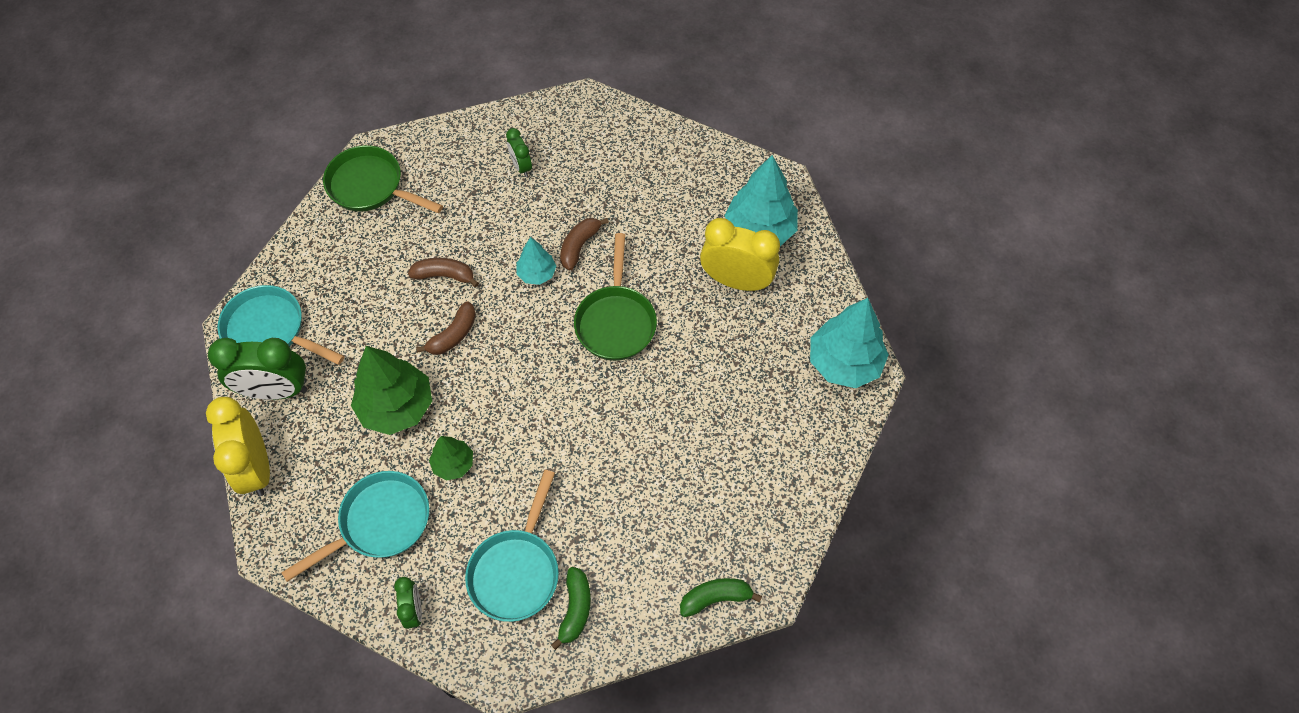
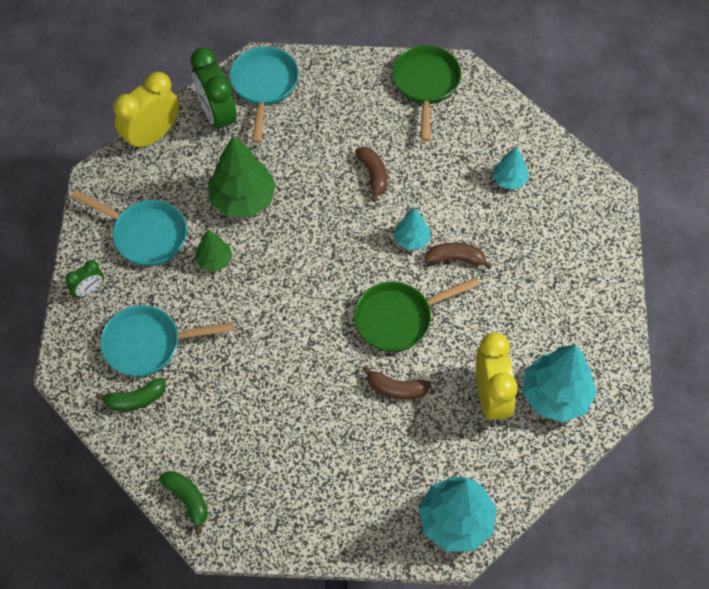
camera: 65 degrees right, 0 degrees up
brown banana [416,301,476,355] -> brown banana moved to [362,365,431,400]
green clock [506,128,532,177] -> turquoise tree [493,146,529,190]

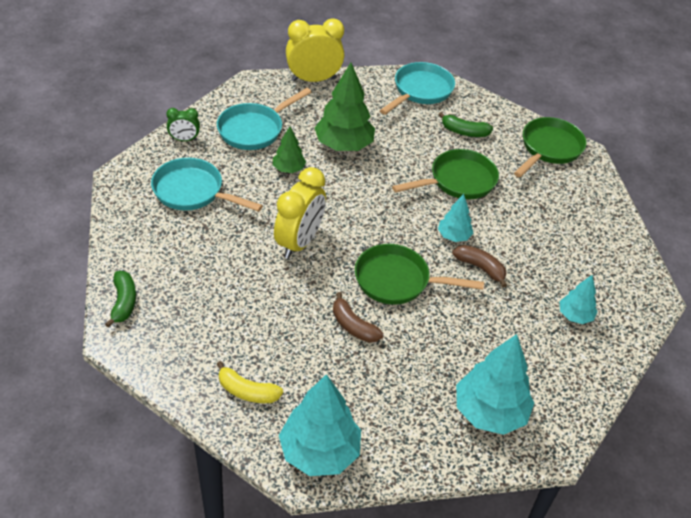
camera: 30 degrees right, 15 degrees down
turquoise pan [71,190,187,266] -> turquoise pan turned 75 degrees clockwise [217,88,312,150]
green banana [95,378,166,411] -> green banana moved to [438,112,493,137]
green clock [190,47,237,135] -> none
brown banana [355,147,387,202] -> green pan [392,149,499,199]
yellow clock [476,333,518,424] -> yellow clock moved to [274,167,326,259]
turquoise tree [493,146,529,190] -> turquoise tree moved to [560,275,598,324]
none -> yellow banana [217,361,283,403]

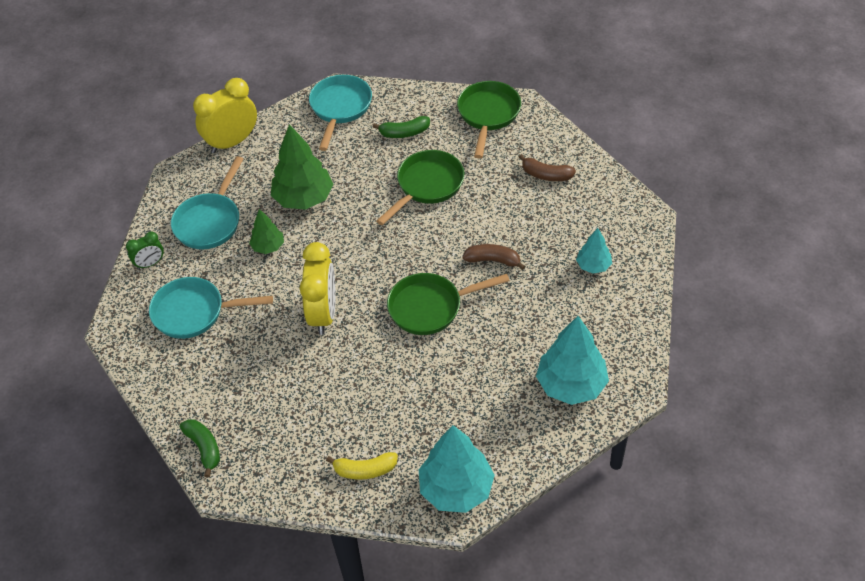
camera: 20 degrees left, 5 degrees up
brown banana [333,292,383,343] -> brown banana moved to [519,154,576,181]
turquoise tree [438,194,473,242] -> none

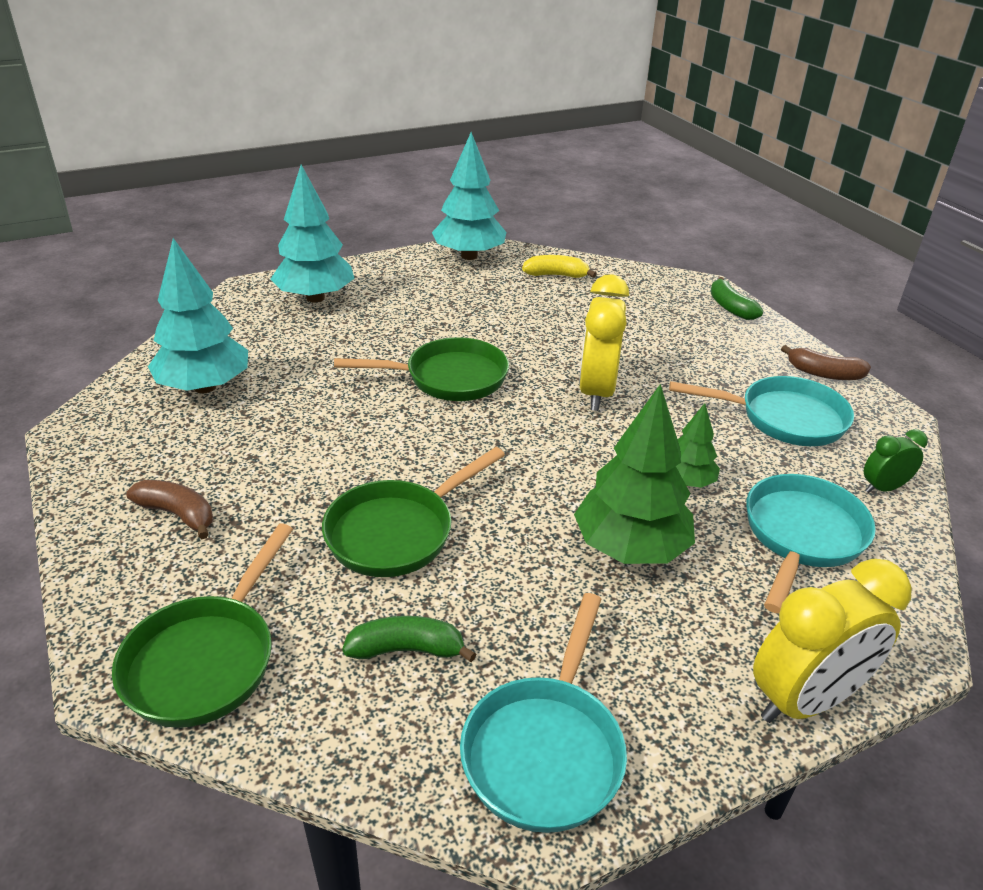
camera: 175 degrees left, 15 degrees down
brown banana [463,244,526,270] -> brown banana moved to [781,345,871,380]
turquoise tree [576,228,612,273] -> turquoise tree [148,238,248,393], size x1.86

